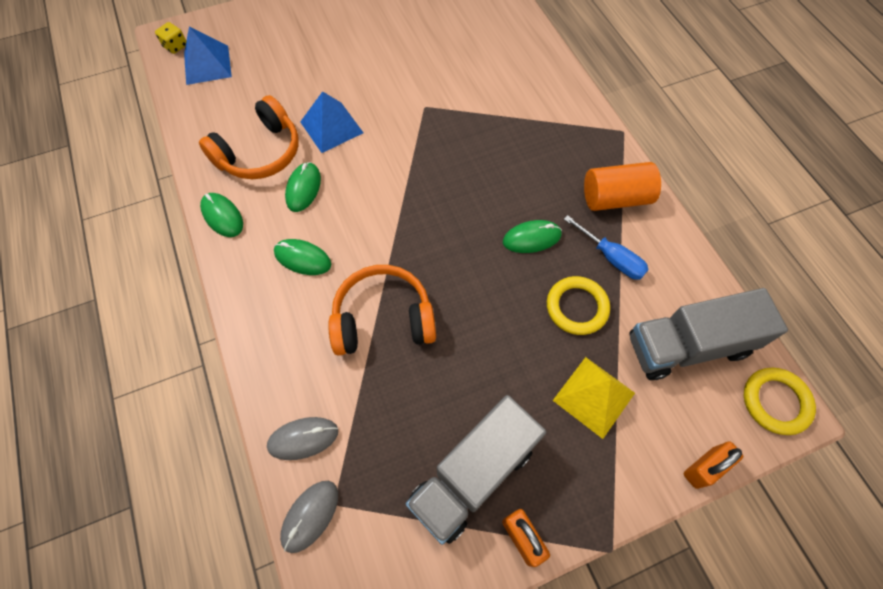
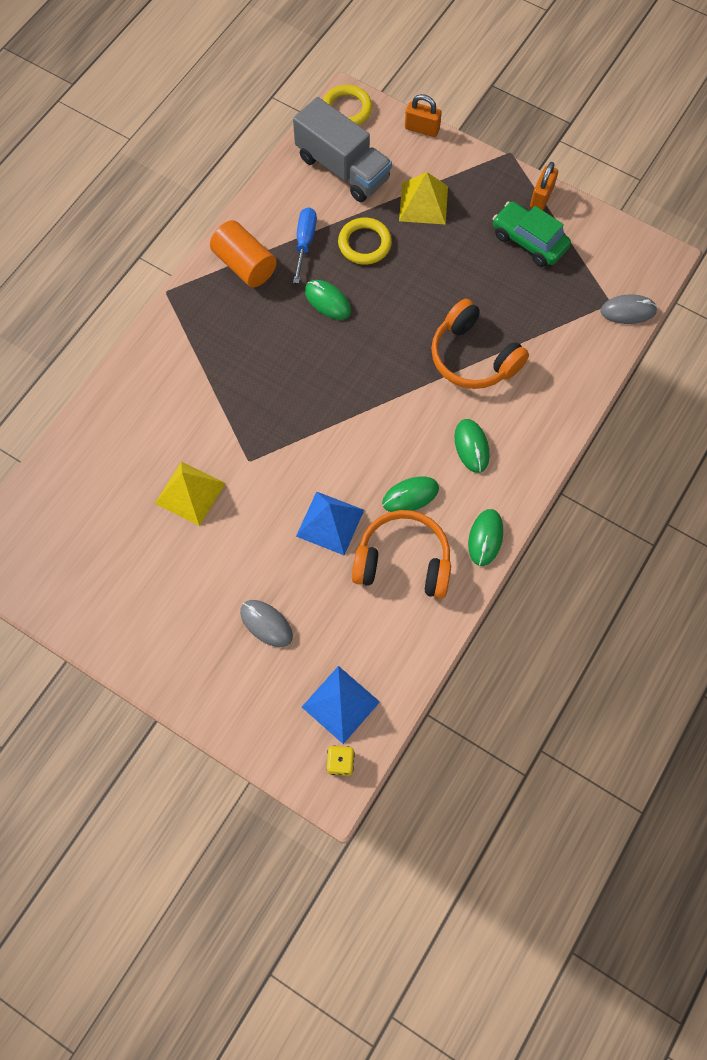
camera: 125 degrees left, 5 degrees up
grey mouse [267,417,338,460] -> grey mouse moved to [240,600,293,647]
grey truck [406,395,546,545] -> green car [493,202,571,267]
none -> yellow pyramid [155,461,226,526]

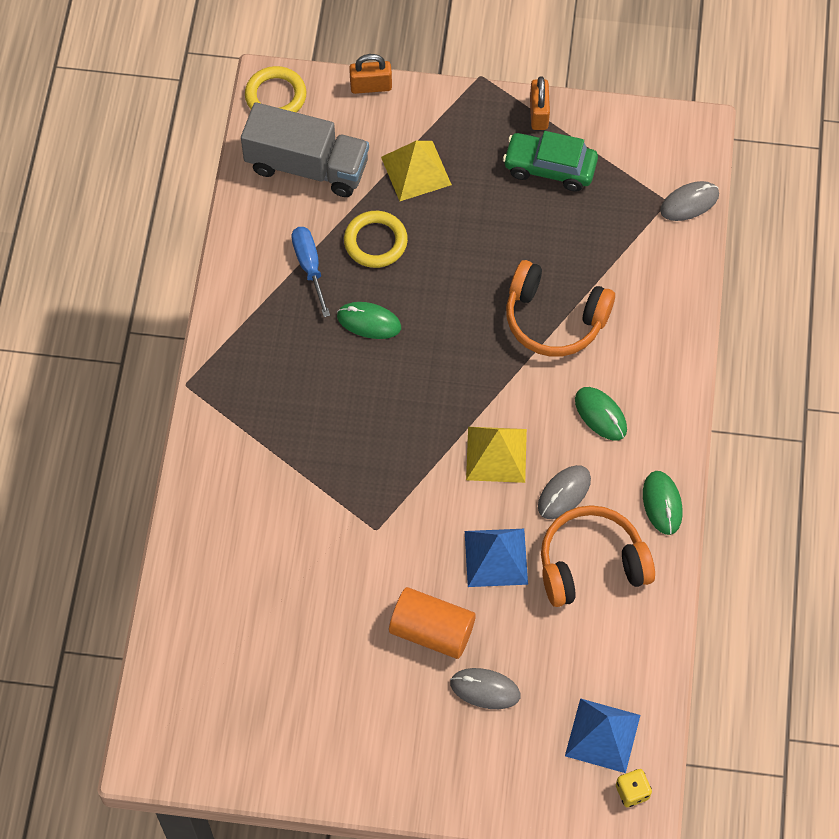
camera: 25 degrees left, 5 degrees down
yellow pyramid [155,461,226,526] -> yellow pyramid moved to [466,427,527,483]
orange cylinder [210,220,277,288] -> orange cylinder moved to [389,587,476,659]
green mouse [382,477,439,512] -> grey mouse [538,465,591,519]

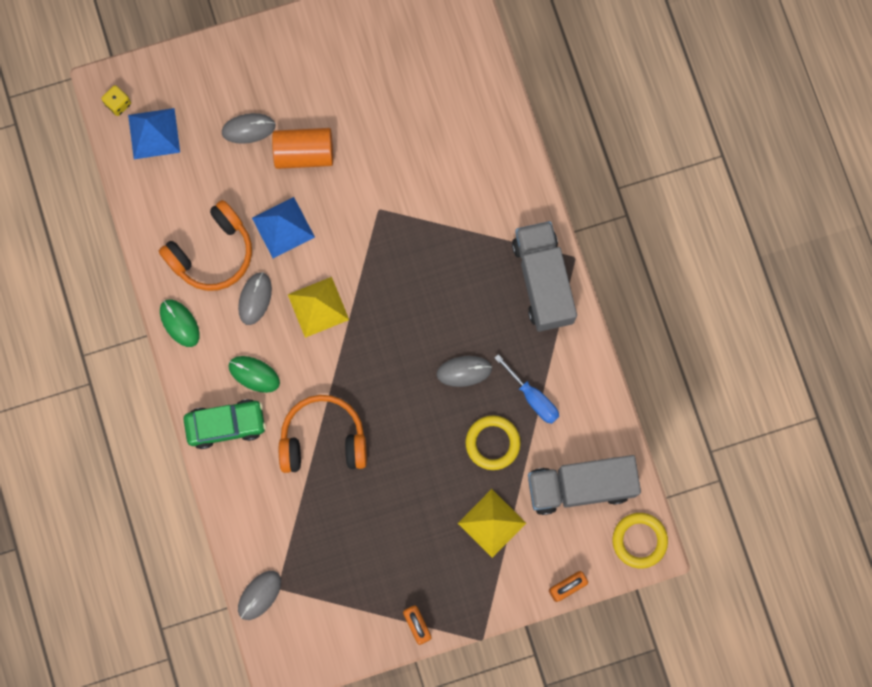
camera: 155 degrees right, 15 degrees up
green mouse [337,302,401,339] -> grey mouse [437,356,492,387]
green car [503,131,598,192] -> green car moved to [183,399,266,449]
none -> grey truck [512,221,577,332]

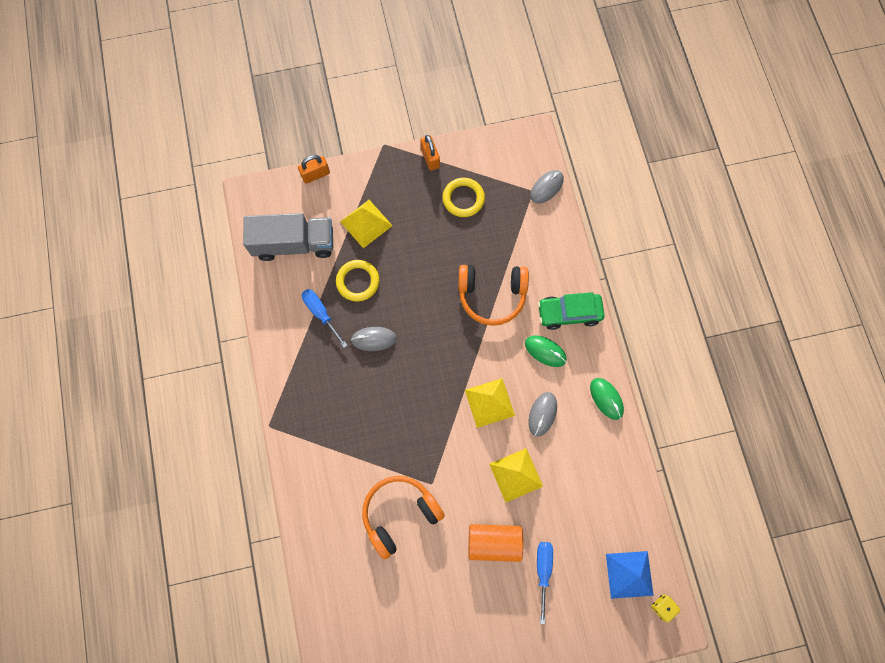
camera: 175 degrees left, 5 degrees down
orange headphones [159,200,252,291] -> orange headphones moved to [362,476,445,559]
grey mouse [222,113,276,144] -> blue screwdriver [537,542,553,624]
blue pyramid [252,197,315,258] -> yellow pyramid [489,448,543,503]
grey truck [512,221,577,332] -> none
yellow ring [612,513,668,569] -> yellow ring moved to [443,178,485,217]

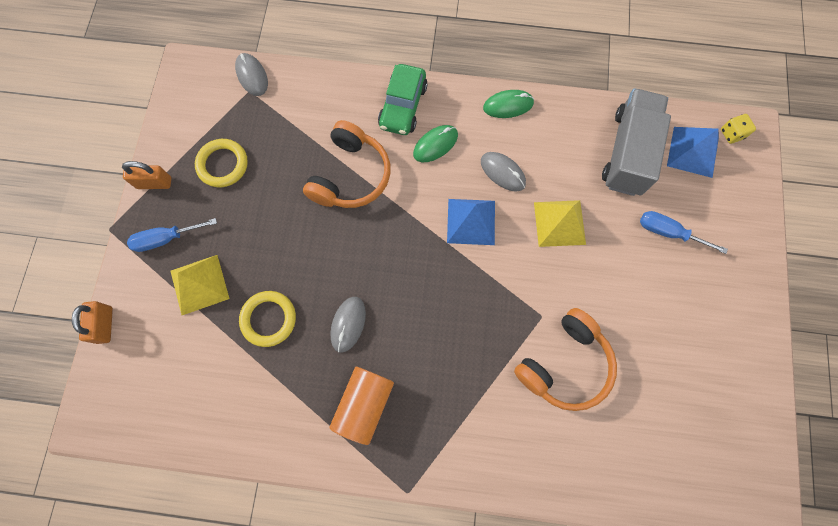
camera: 70 degrees left, 0 degrees up
grey truck [243,213,333,261] -> grey truck moved to [602,88,671,196]
blue screwdriver [302,289,348,348] -> blue screwdriver moved to [127,218,217,252]
orange headphones [362,476,445,559] -> orange headphones turned 120 degrees counterclockwise [514,308,617,411]
yellow pyramid [465,378,515,428] -> blue pyramid [447,199,495,245]
orange cylinder [468,524,523,562] -> orange cylinder moved to [330,367,394,445]

